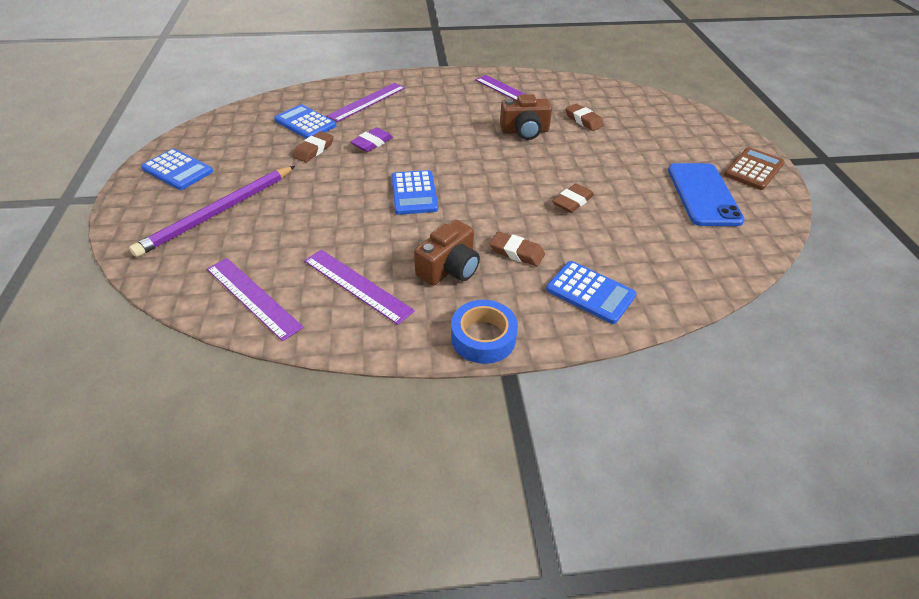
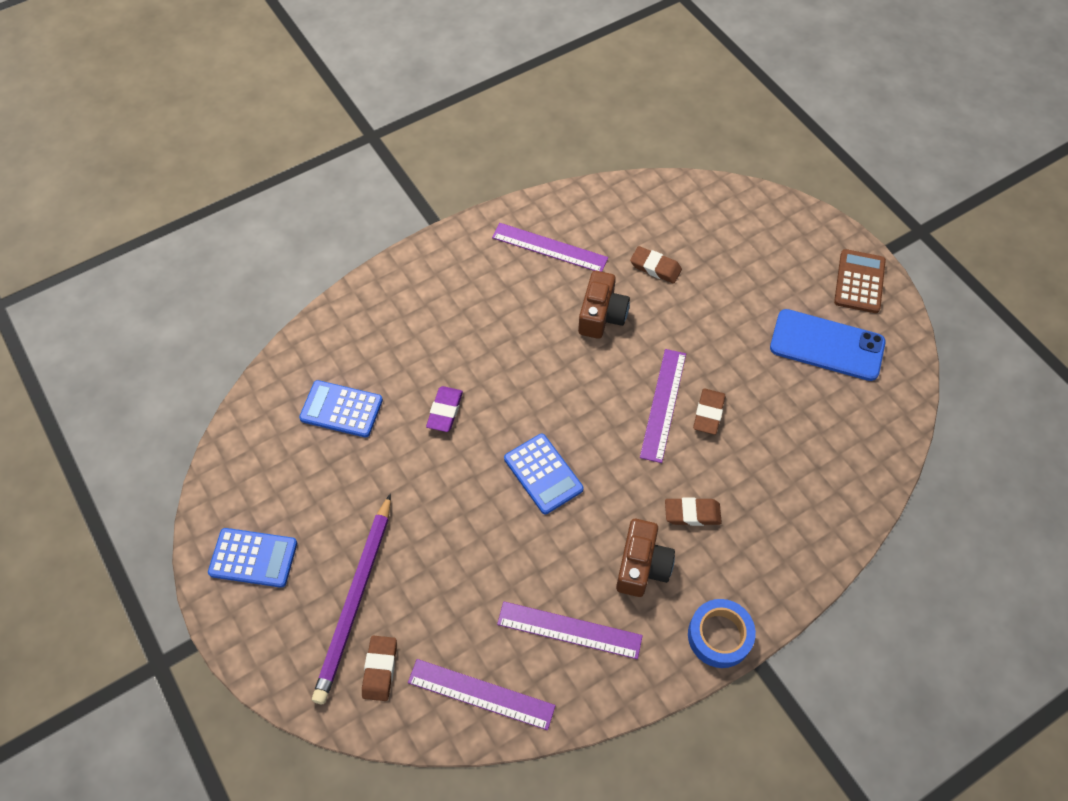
camera: 25 degrees left, 15 degrees up
brown eraser [293,131,334,162] -> brown eraser moved to [362,636,397,701]
purple ruler [326,83,405,122] -> purple ruler moved to [640,349,686,463]
brown camera [500,94,552,140] -> brown camera turned 45 degrees counterclockwise [578,271,630,339]
blue calculator [546,261,637,324] -> none
blue phone [668,163,745,226] -> blue phone turned 45 degrees counterclockwise [770,309,886,381]

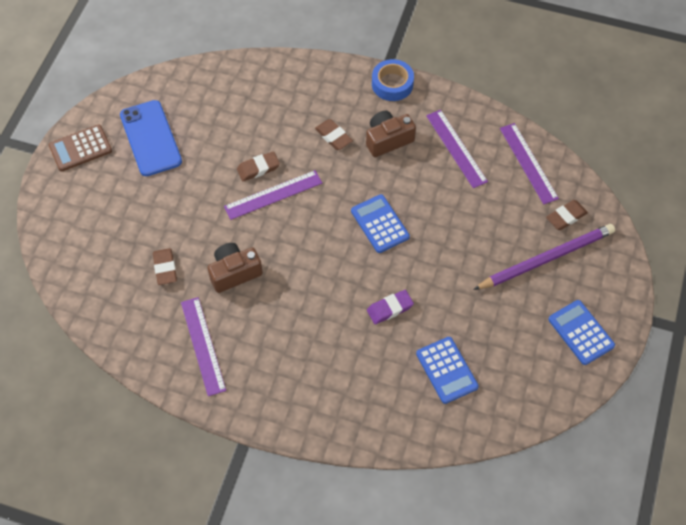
camera: 130 degrees left, 0 degrees up
blue calculator [504,433,584,514] -> blue calculator turned 45 degrees counterclockwise [351,194,410,253]

